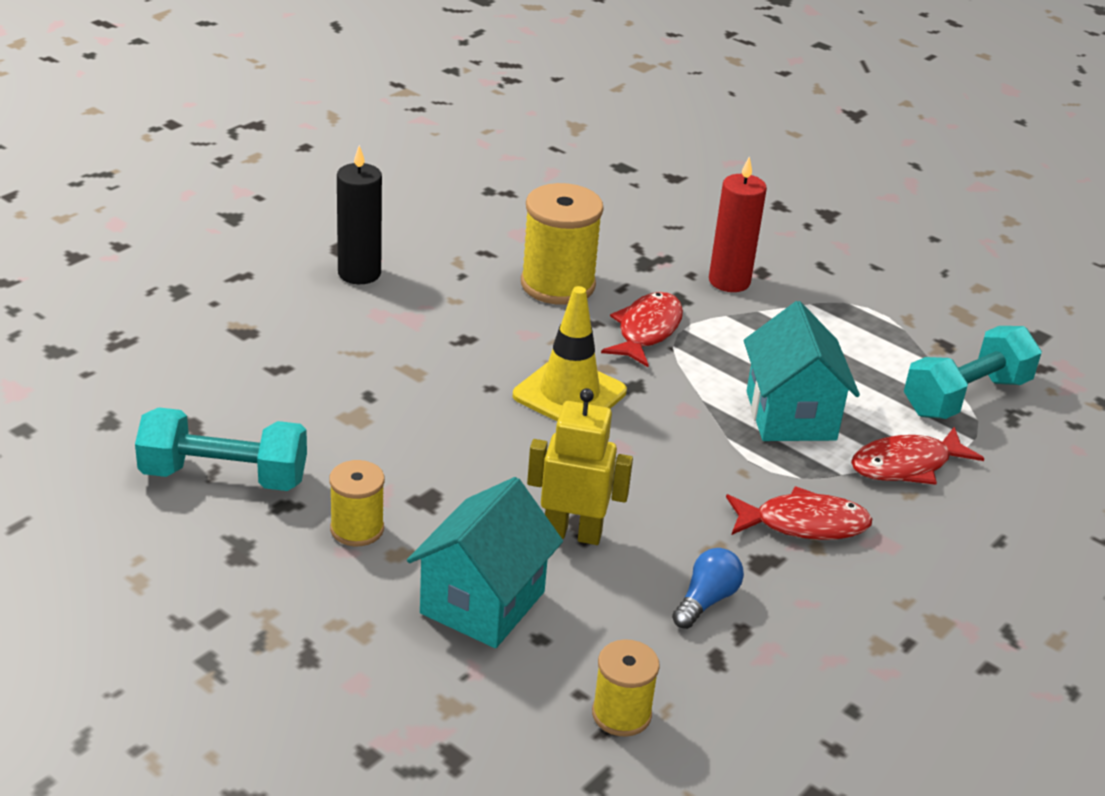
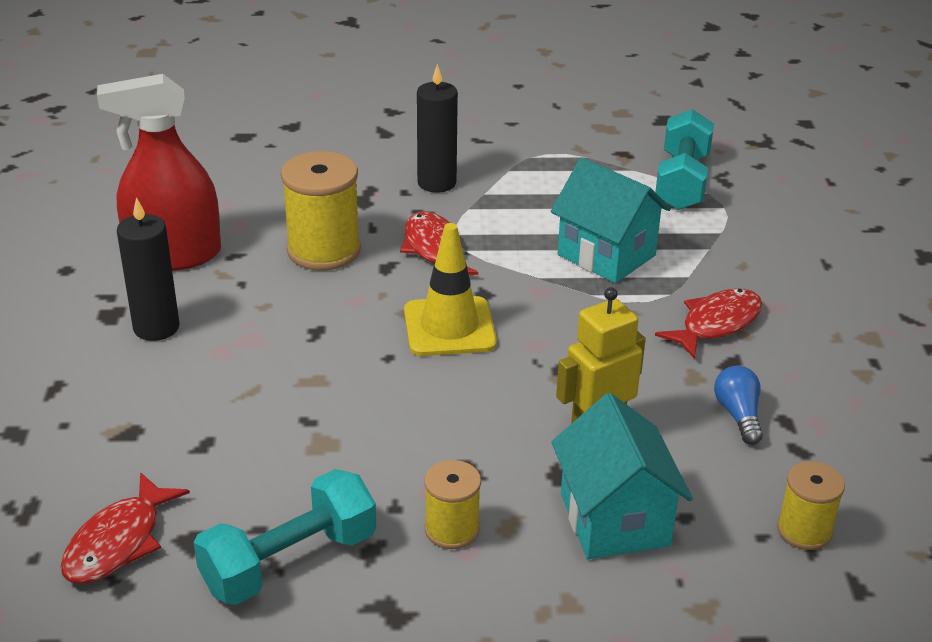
camera: 40 degrees left, 0 degrees up
red candle [709,156,767,292] -> black candle [417,64,458,193]
red fish [851,427,985,485] -> red fish moved to [61,472,190,584]
none -> red spray bottle [97,74,221,271]

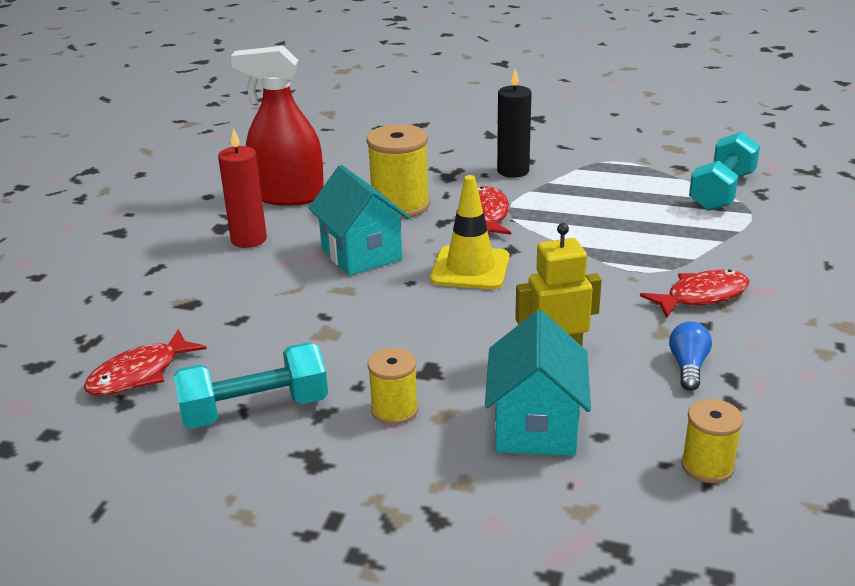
camera: 20 degrees right, 5 degrees down
black candle [117,197,179,341] -> red candle [218,128,267,248]
turquoise house [551,158,671,283] -> turquoise house moved to [309,165,410,276]

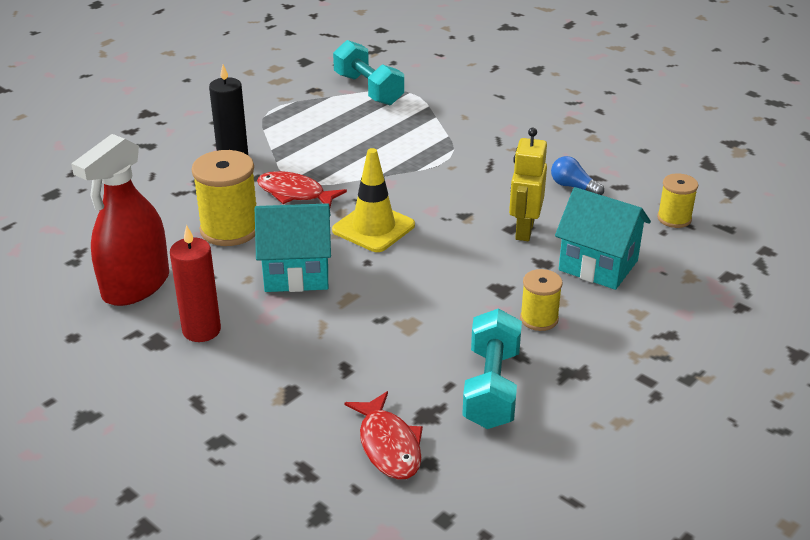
camera: 65 degrees left, 5 degrees up
red fish [640,269,750,318] -> none

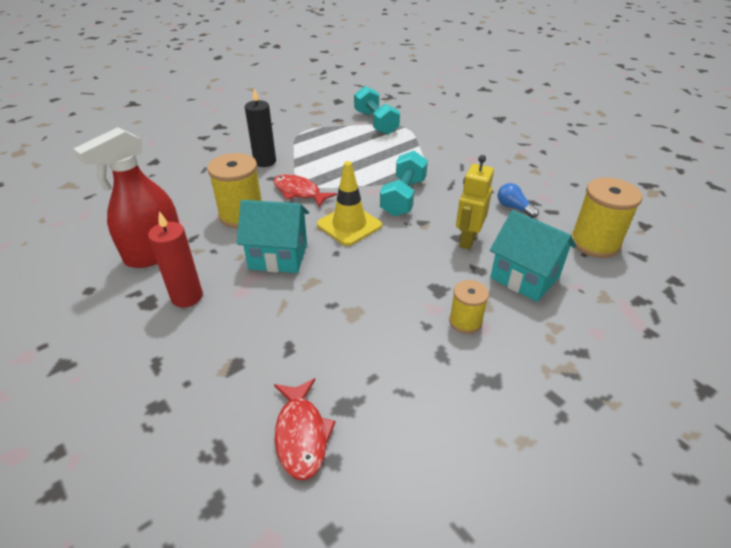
camera: 10 degrees right, 5 degrees up
turquoise dumbbell [462,308,522,429] -> turquoise dumbbell moved to [380,151,428,217]
yellow spool [657,173,698,228] -> yellow spool [571,178,643,258], size x1.73

